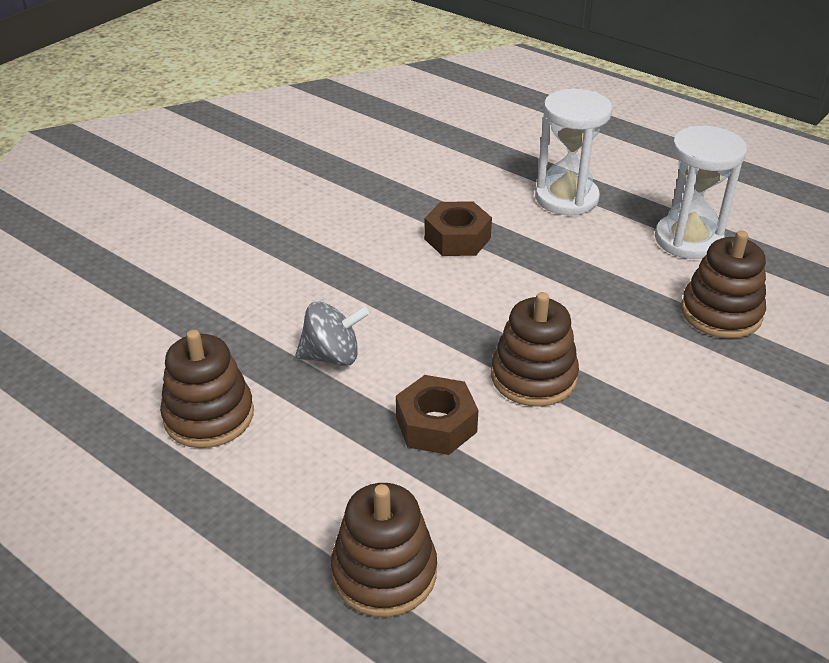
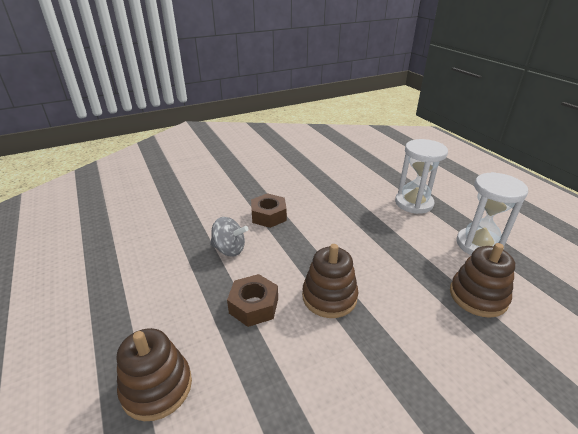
camera: 25 degrees right, 5 degrees down
brown stacking toy [160,330,254,448] -> none
brown nut [424,201,492,256] -> brown nut moved to [251,193,287,228]

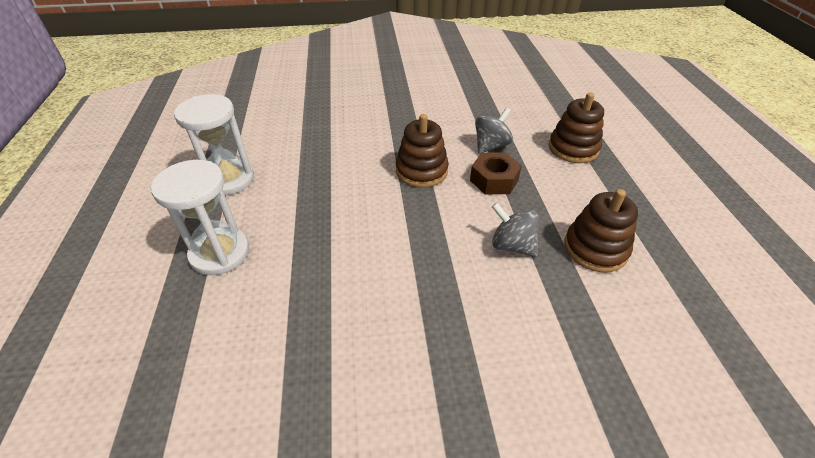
camera: 160 degrees left, 10 degrees up
brown nut [251,193,287,228] -> none
brown stacking toy [450,243,515,318] -> brown stacking toy moved to [564,189,638,273]
none -> grey spinning top [475,108,513,154]

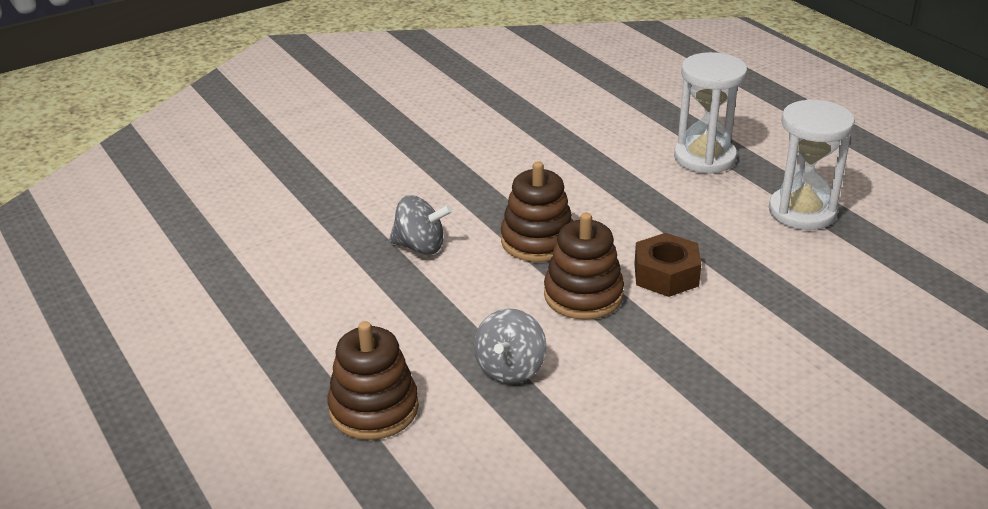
camera: 155 degrees right, 10 degrees down
brown nut [470,152,522,194] -> brown nut moved to [634,233,701,297]
brown stacking toy [564,189,638,273] -> brown stacking toy moved to [501,161,573,262]

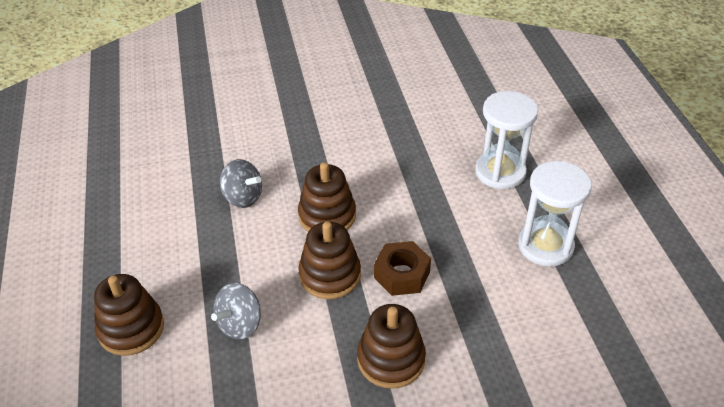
camera: 20 degrees right, 10 degrees up
none -> brown stacking toy [357,304,426,389]

